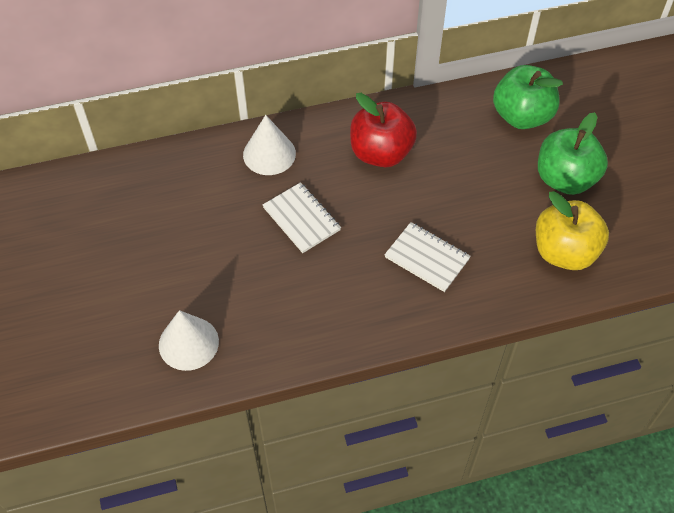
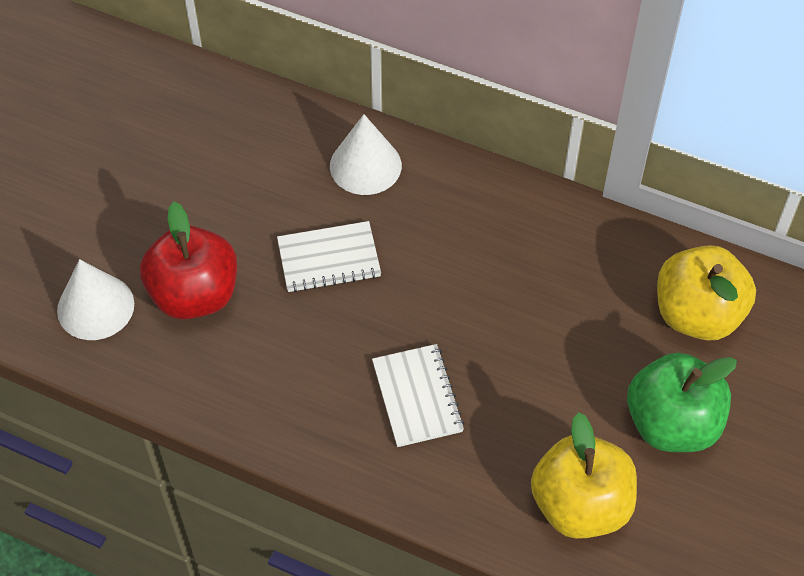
camera: 40 degrees right, 0 degrees up
white notebook [263,182,341,253] -> white notebook turned 75 degrees clockwise [277,221,381,292]
red apple [350,93,417,167] -> red apple moved to [140,202,237,319]
green apple [493,65,563,129] -> yellow apple [657,245,756,341]

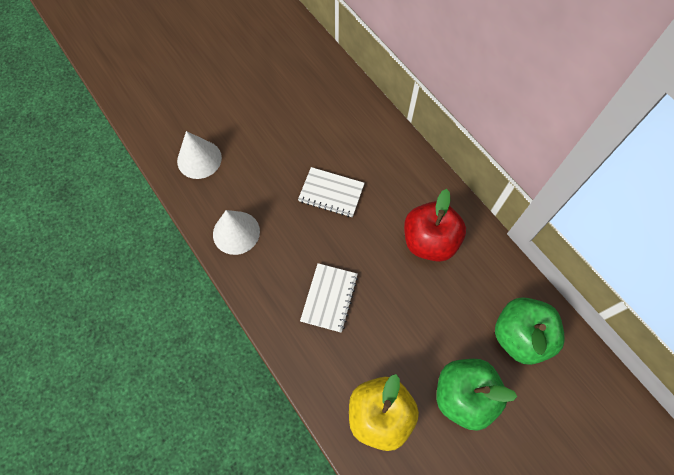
camera: 30 degrees right, 10 degrees up
red apple [140,202,237,319] -> red apple moved to [404,189,466,262]
white cone [330,114,402,195] -> white cone moved to [213,210,260,255]
yellow apple [657,245,756,341] -> green apple [495,297,565,365]

